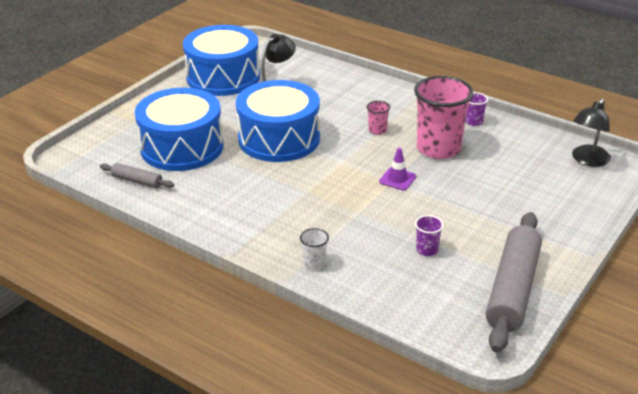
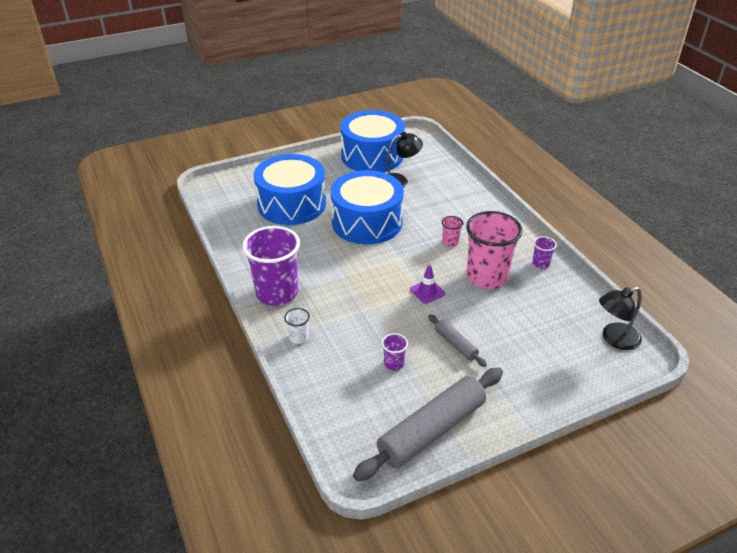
camera: 30 degrees right, 5 degrees up
grey rolling pin [100,163,174,188] -> grey rolling pin moved to [428,314,487,367]
none -> purple cup [242,226,300,306]

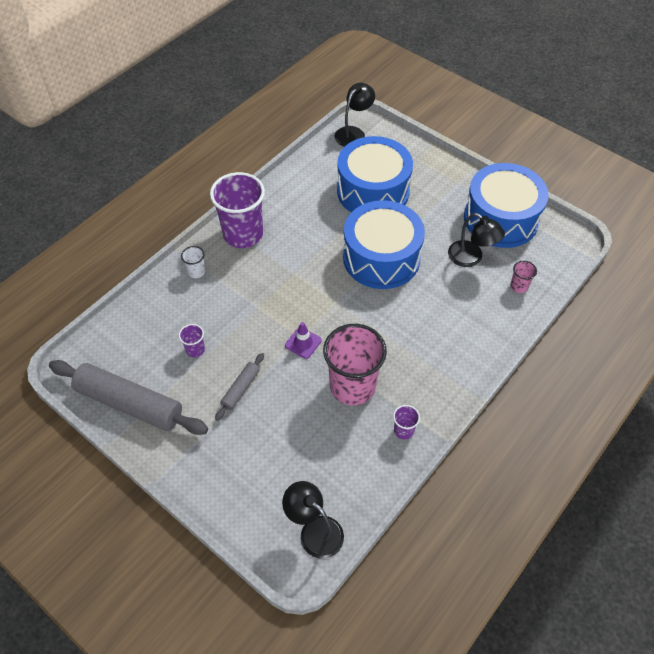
camera: 65 degrees right, 15 degrees up
pink cup [442,216,463,247] -> pink cup moved to [510,261,537,293]
none -> black lamp [335,83,375,147]

